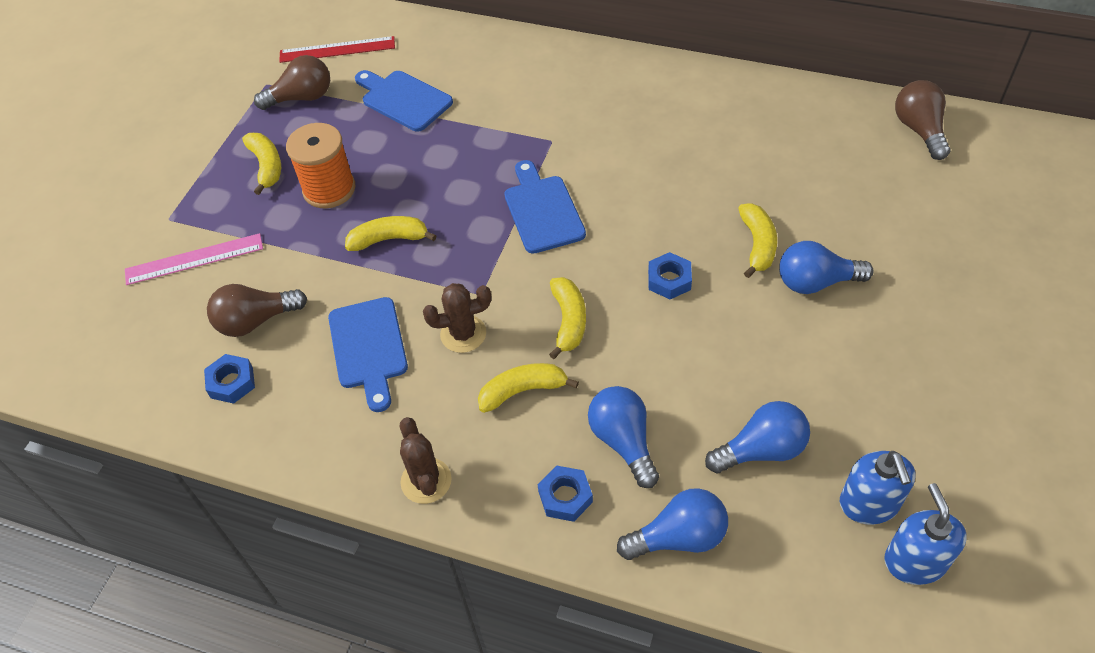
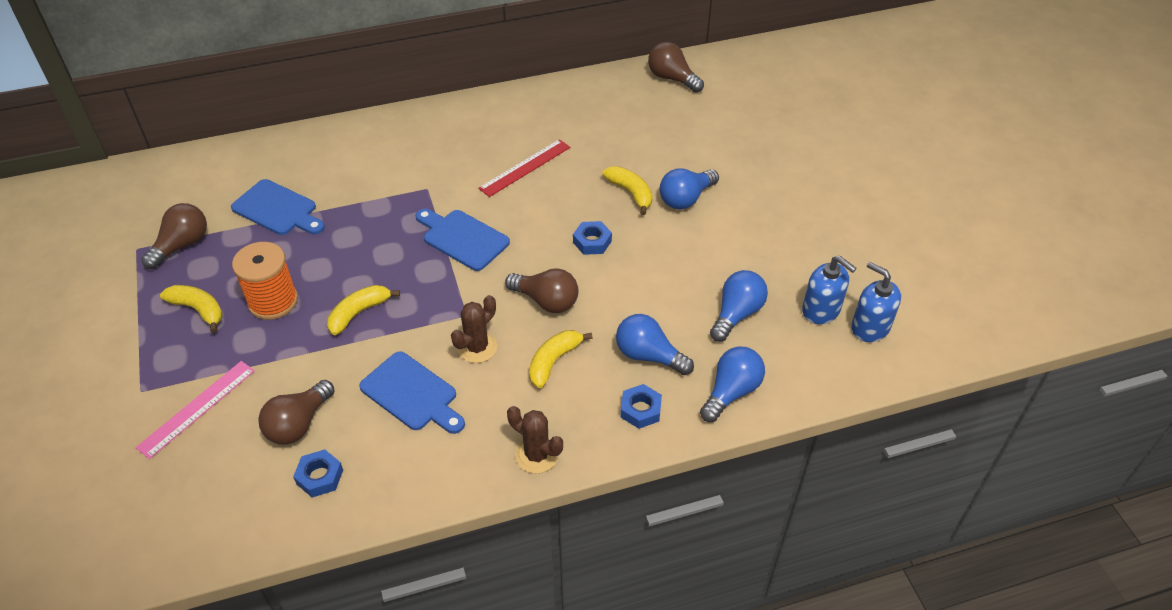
camera: 40 degrees left, 5 degrees down
red ruler [279,36,395,63] -> red ruler moved to [478,139,570,197]
blue cutting board [355,70,453,132] -> blue cutting board turned 150 degrees counterclockwise [231,179,325,235]
yellow banana [549,277,586,359] -> brown light bulb [505,268,578,313]

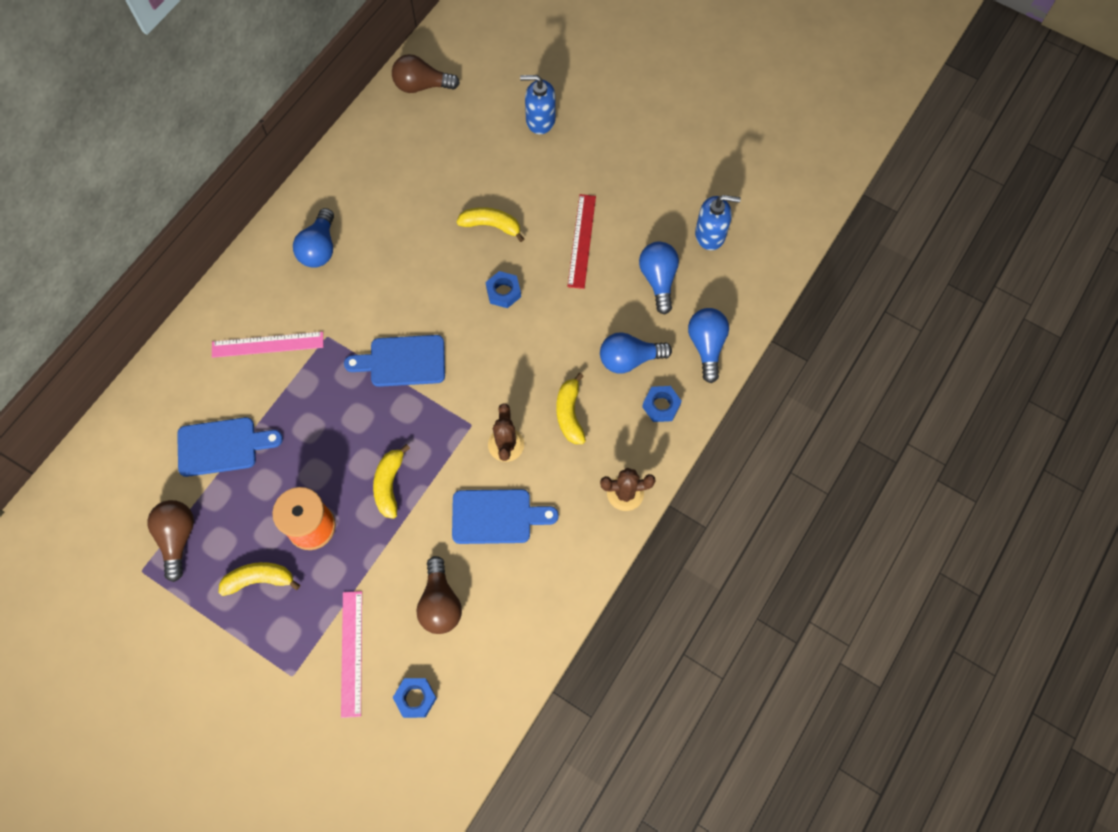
camera: 40 degrees left, 20 degrees up
blue nut [293,449,343,498] -> blue nut moved to [392,678,437,718]
red ruler [478,139,570,197] -> red ruler moved to [567,194,596,289]
brown light bulb [505,268,578,313] -> none
blue light bulb [660,168,719,209] -> blue light bulb moved to [293,208,334,268]
blue soap dispenser [851,262,901,342] -> blue soap dispenser moved to [520,75,556,134]
none -> pink ruler [212,332,324,358]

